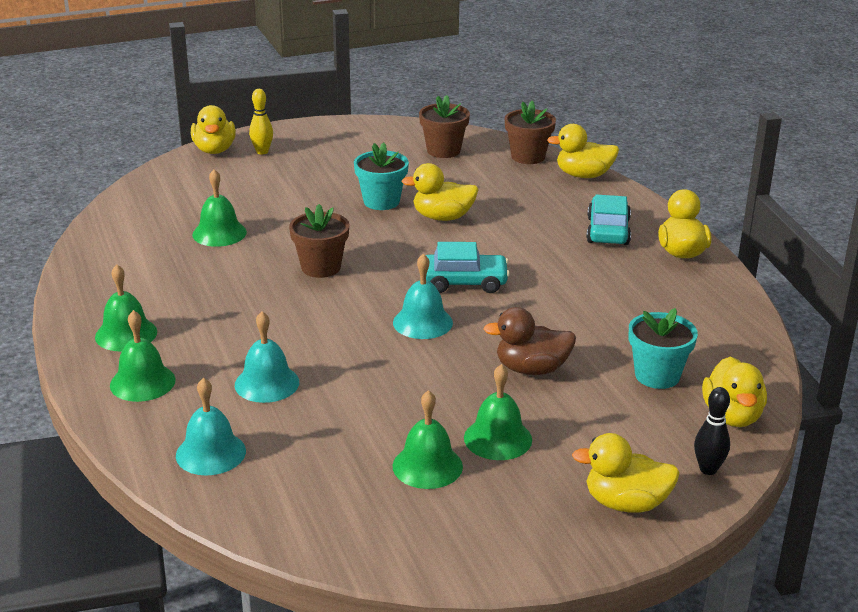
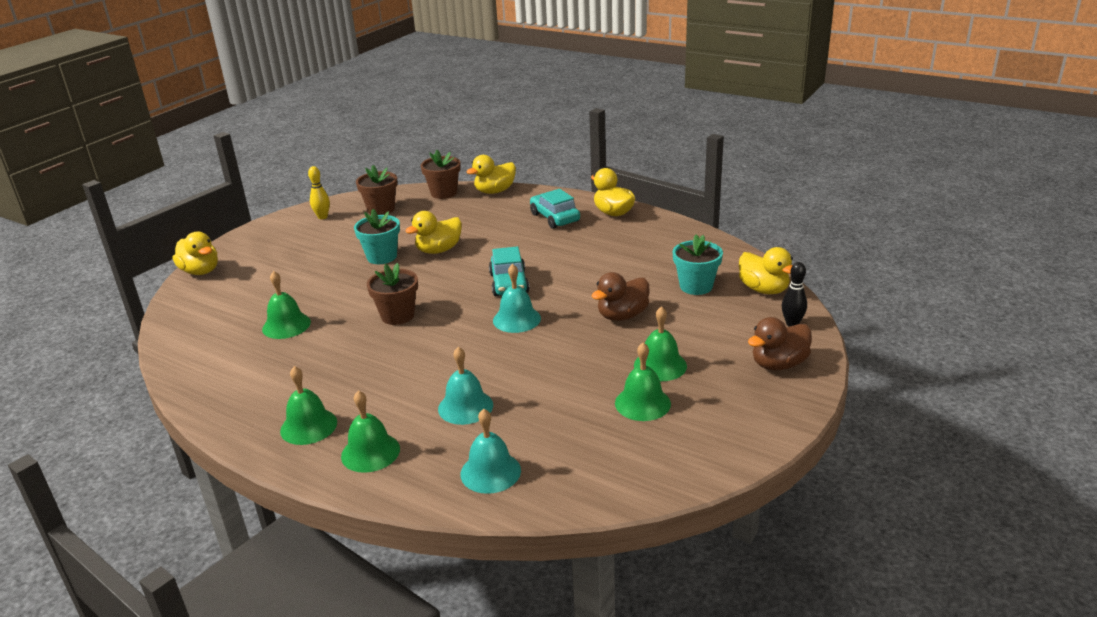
camera: 35 degrees left, 0 degrees up
yellow bowling pin [249,89,273,154] -> yellow bowling pin moved to [308,166,330,219]
turquoise car [426,242,510,293] -> turquoise car turned 120 degrees clockwise [489,246,530,296]
yellow duck [572,433,680,513] -> brown duck [748,317,812,370]

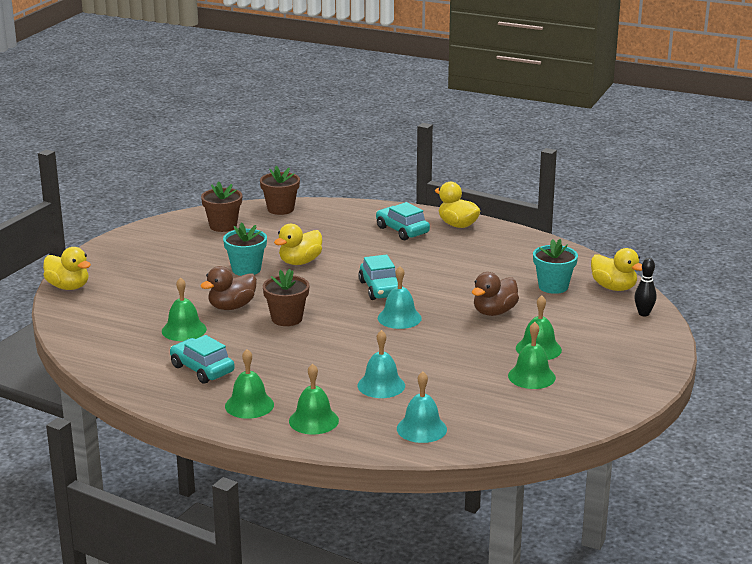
camera: 10 degrees left, 5 degrees down
yellow bowling pin [308,166,330,219] -> none
yellow duck [466,155,516,194] -> none
brown duck [748,317,812,370] -> brown duck moved to [200,266,257,310]
none -> turquoise car [170,335,235,384]

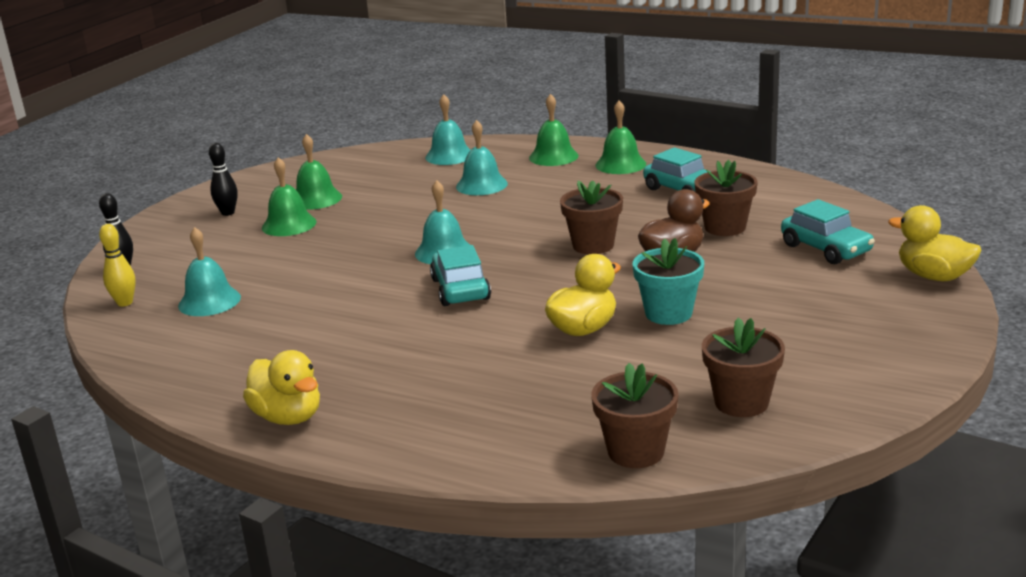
camera: 175 degrees left, 0 degrees up
green bell [162,277,207,341] -> brown flower pot [695,160,758,236]
turquoise car [376,202,430,240] -> turquoise car moved to [781,199,875,264]
brown duck [472,272,519,316] -> none
turquoise flower pot [533,239,578,294] -> turquoise bell [178,227,241,316]
yellow duck [591,248,642,291] -> yellow bowling pin [99,224,136,307]
none -> black bowling pin [209,143,238,216]

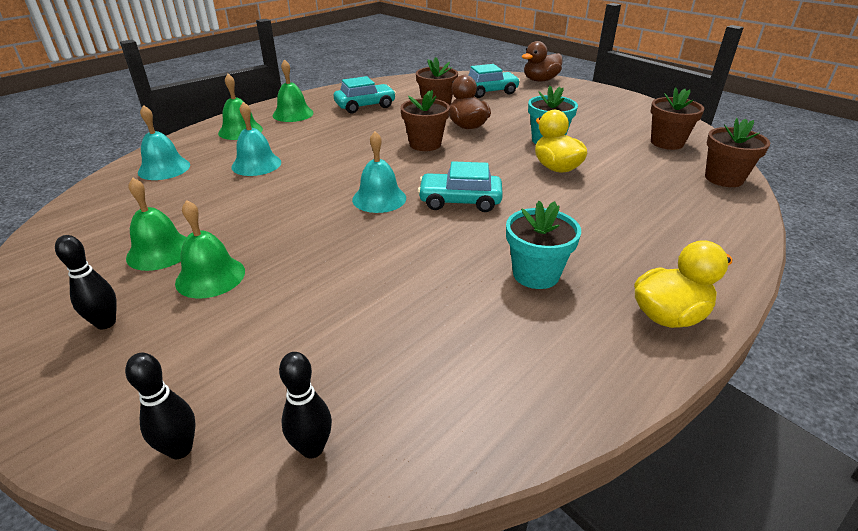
camera: 75 degrees left, 10 degrees up
yellow bowling pin [99,224,136,307] -> black bowling pin [279,352,332,458]
turquoise bell [178,227,241,316] -> none
yellow duck [888,205,981,281] -> brown duck [521,41,562,82]
none -> turquoise flower pot [506,201,581,289]

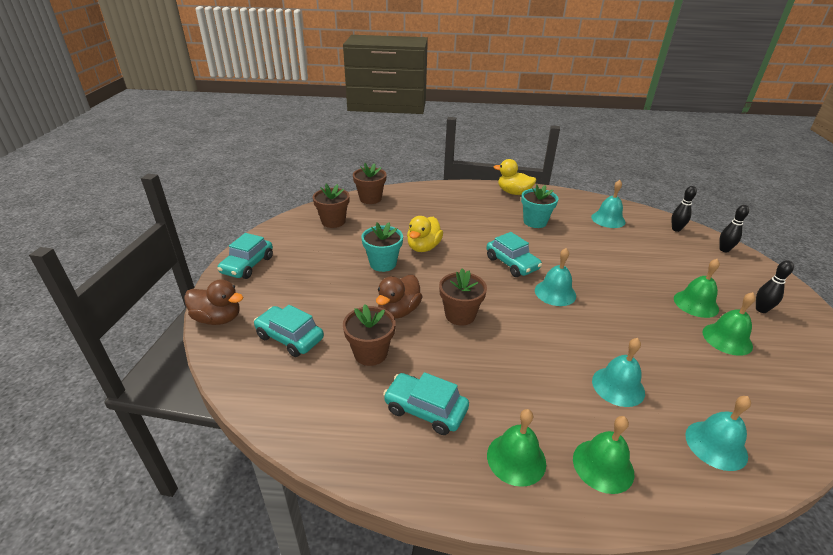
camera: 130 degrees left, 0 degrees up
none -> turquoise car [217,233,273,279]
none -> turquoise bell [591,180,626,228]

